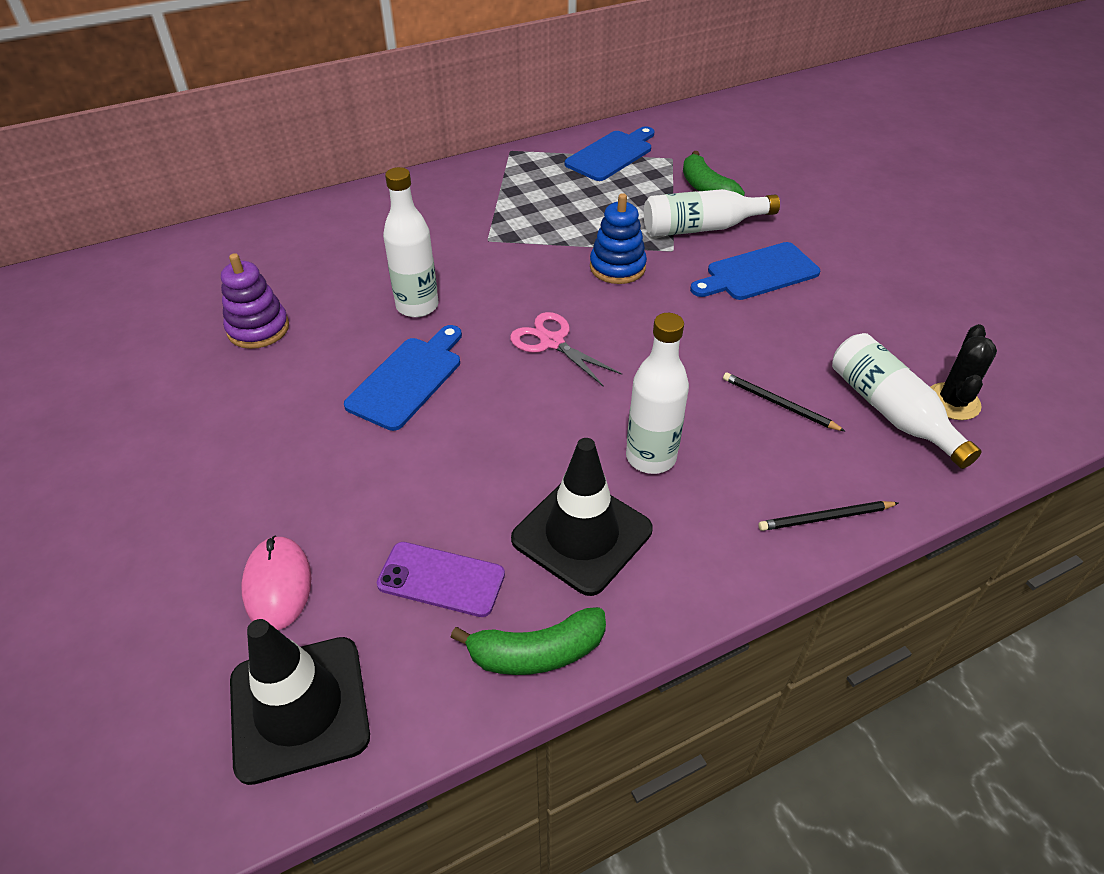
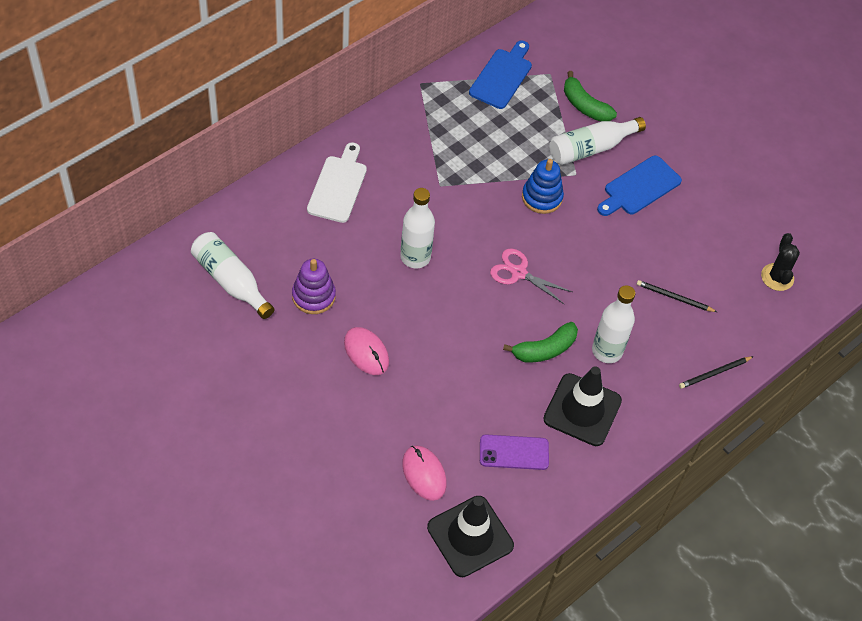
camera: 20 degrees left, 10 degrees up
blue cutting board [344,325,462,431] -> none
green banana [450,607,606,675] -> green banana moved to [503,322,578,362]
white bottle [832,333,982,469] -> white bottle moved to [191,232,274,319]
none -> white cutting board [307,142,367,223]
none -> pink mouse [344,327,389,375]

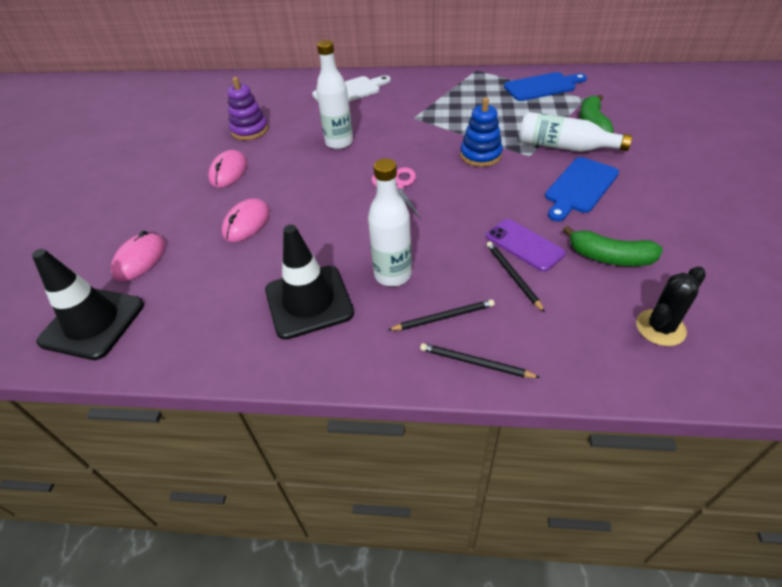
camera: 55 degrees right, 10 degrees down
white bottle [191,232,274,319] -> none
purple phone [480,435,549,470] -> purple phone moved to [486,219,566,272]
green banana [503,322,578,362] -> green banana moved to [563,226,663,266]
blue cutting board [597,155,682,216] -> blue cutting board turned 60 degrees counterclockwise [545,157,619,221]
none -> pink mouse [222,198,270,242]
none -> black pencil [388,299,495,331]

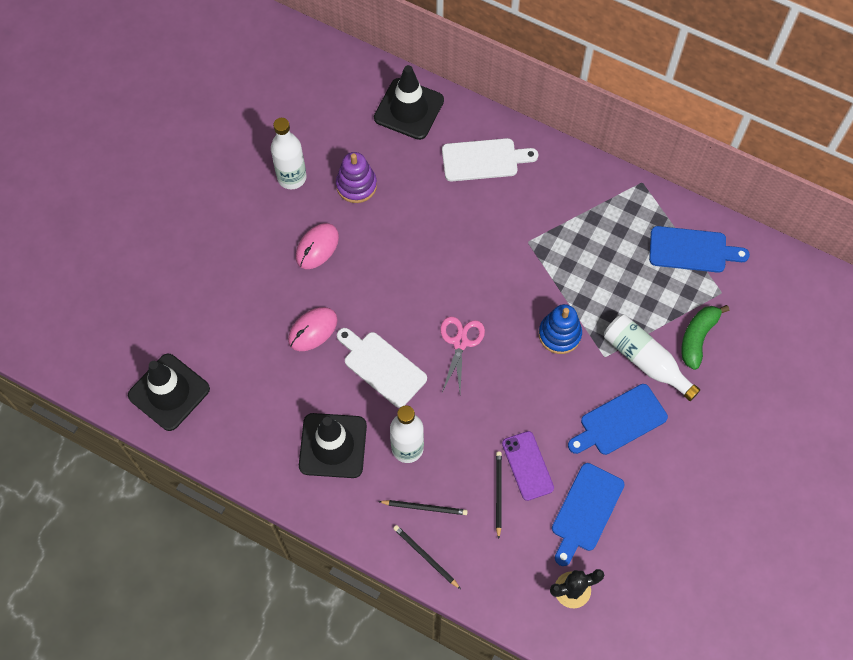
camera: 20 degrees right, 20 degrees up
pink mouse [111,231,165,281] -> none
white bottle [316,40,353,149] -> white bottle moved to [271,118,306,189]
green banana [563,226,663,266] -> blue cutting board [552,463,625,566]
none -> white cutting board [337,328,427,408]
none -> black traffic cone [374,65,444,140]

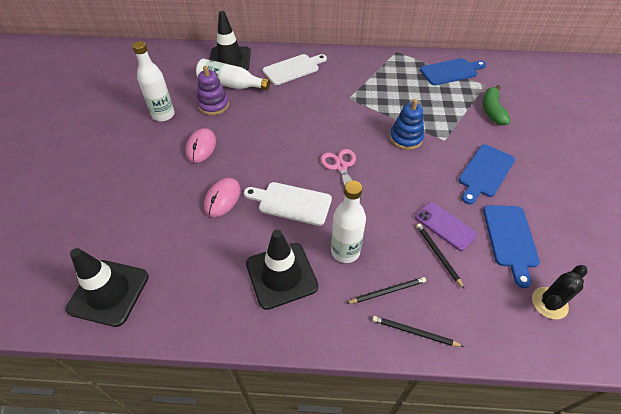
camera: 25 degrees left, 15 degrees down
white bottle [604,314,700,401] -> white bottle moved to [196,59,270,90]

